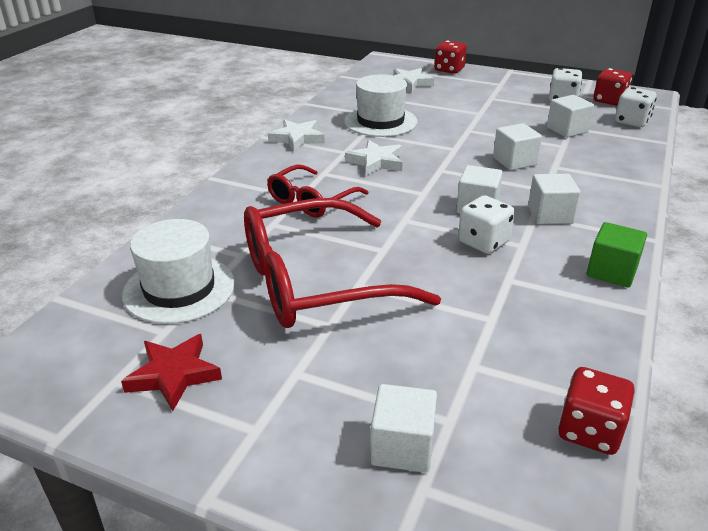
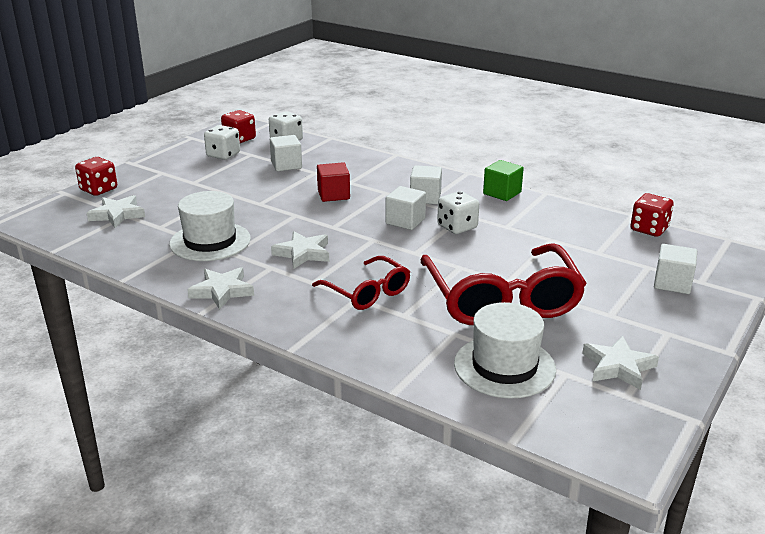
camera: 80 degrees left, 5 degrees down
red star [121,334,222,411] -> white star [582,336,659,390]
white cube [493,123,542,170] -> red cube [317,162,350,202]

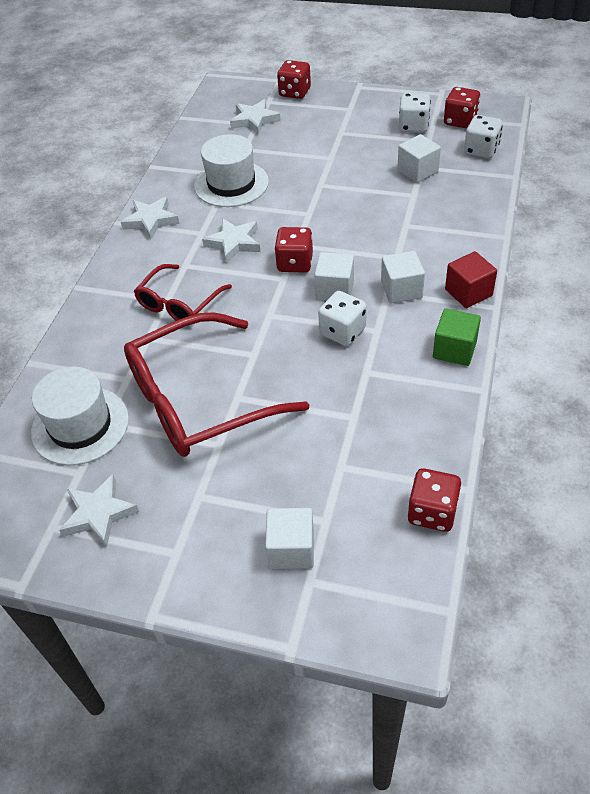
camera: 75 degrees right, 20 degrees up
red cube [317,162,350,202] -> red cube moved to [445,251,497,308]
none -> red dice [275,227,313,273]

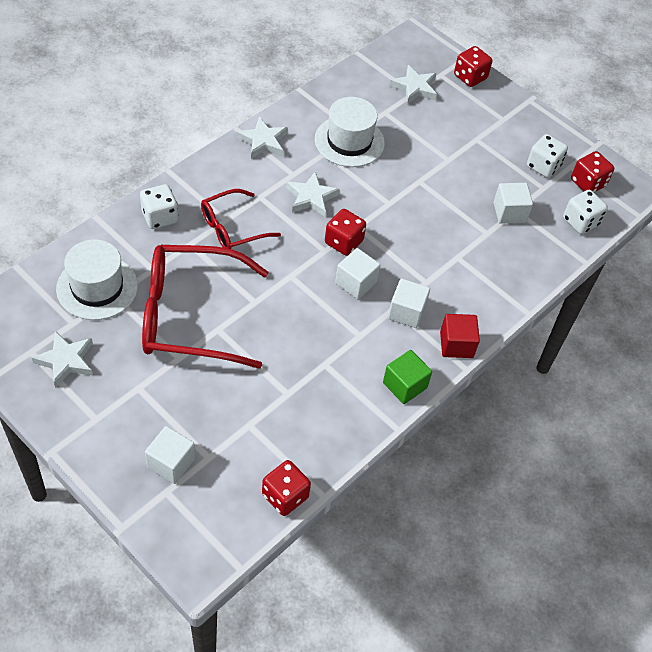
camera: 20 degrees right, 5 degrees up
white dice [318,291,367,346] -> white dice moved to [140,184,178,229]

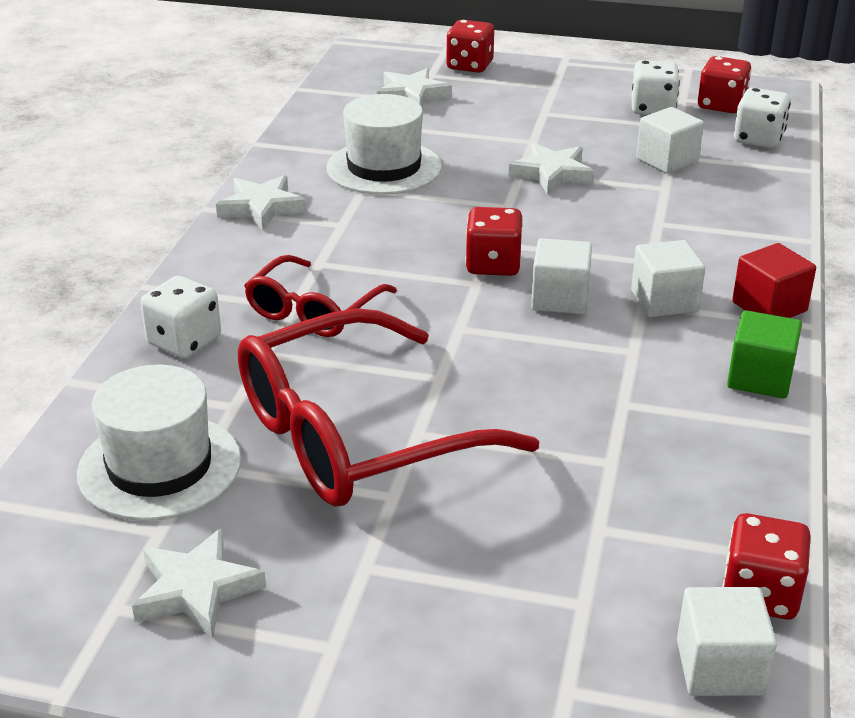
camera: 25 degrees left, 20 degrees down
white cube [145,426,195,484] -> white cube moved to [677,587,777,696]
white star [286,172,340,217] -> white star moved to [508,143,594,195]

